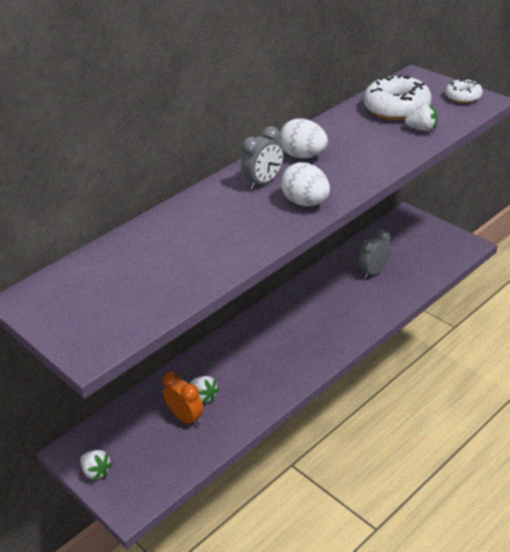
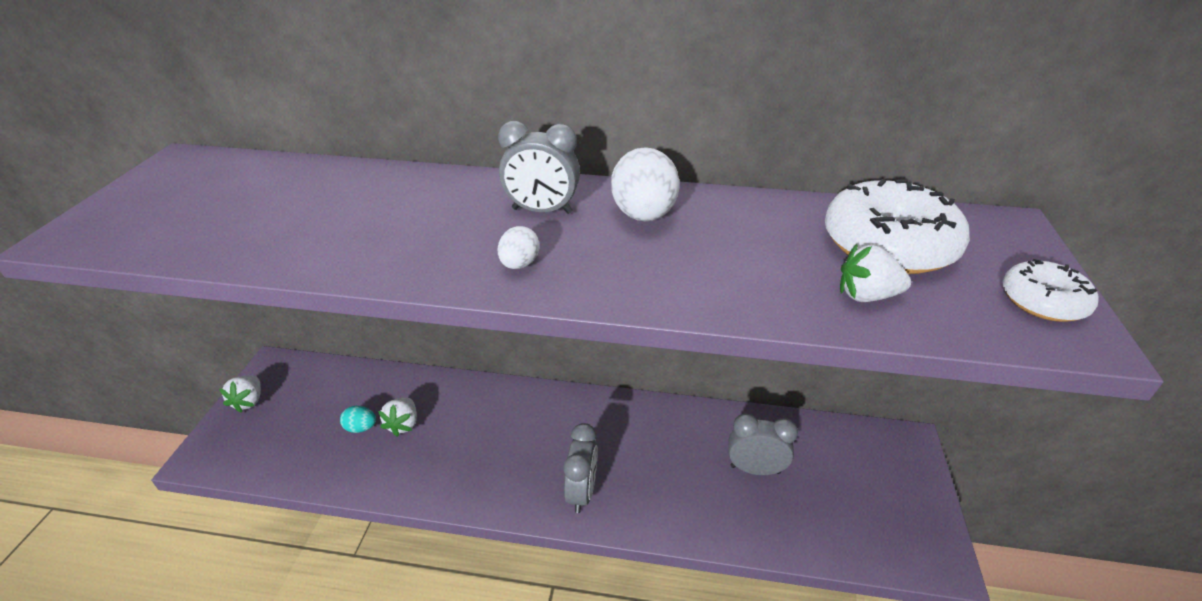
camera: 50 degrees right, 0 degrees up
orange clock [163,371,204,427] -> turquoise egg [340,406,376,433]
white egg [281,162,330,206] -> white egg [498,226,540,269], size x0.53
white strawberry [405,104,437,131] -> white strawberry turned 120 degrees clockwise [840,244,911,302]
none -> grey clock [563,423,598,513]

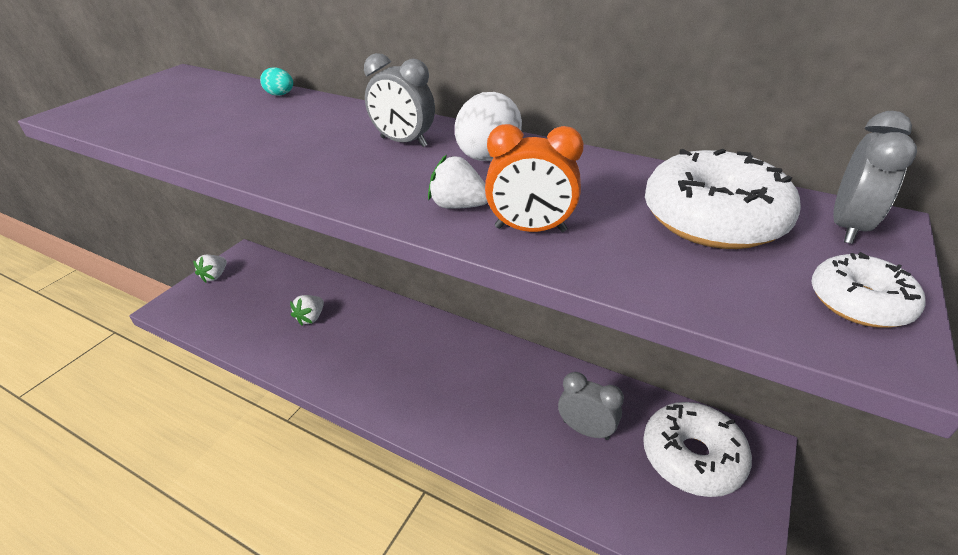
camera: 20 degrees right, 0 degrees up
turquoise egg [340,406,376,433] -> turquoise egg moved to [260,67,293,96]
white egg [498,226,540,269] -> none
grey clock [563,423,598,513] -> grey clock moved to [833,111,917,244]
white strawberry [840,244,911,302] -> white strawberry moved to [428,155,488,209]
none -> orange clock [485,124,584,232]
none -> white donut [643,402,752,497]

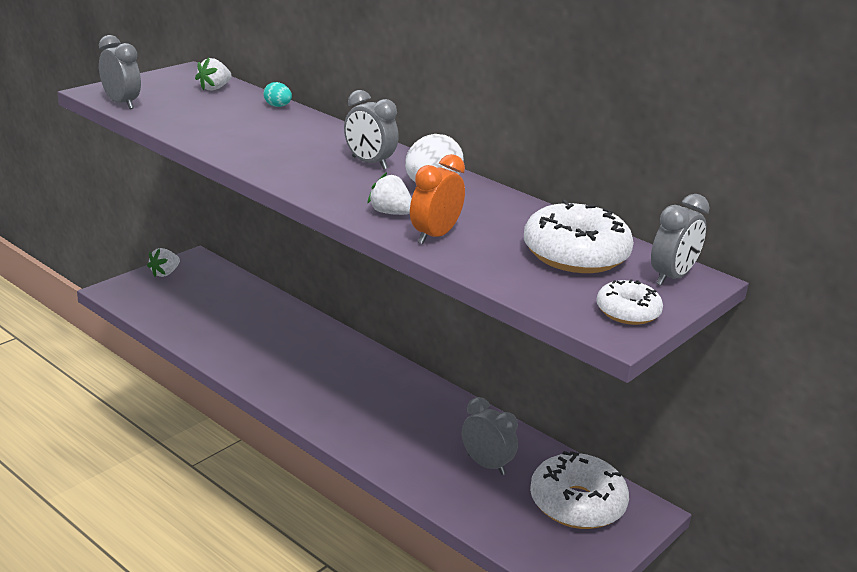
camera: 10 degrees right, 10 degrees down
white strawberry [290,295,324,326] -> white strawberry moved to [195,58,232,91]
orange clock [485,124,584,232] -> orange clock turned 105 degrees clockwise [410,154,465,244]
none -> grey clock [99,35,141,109]

